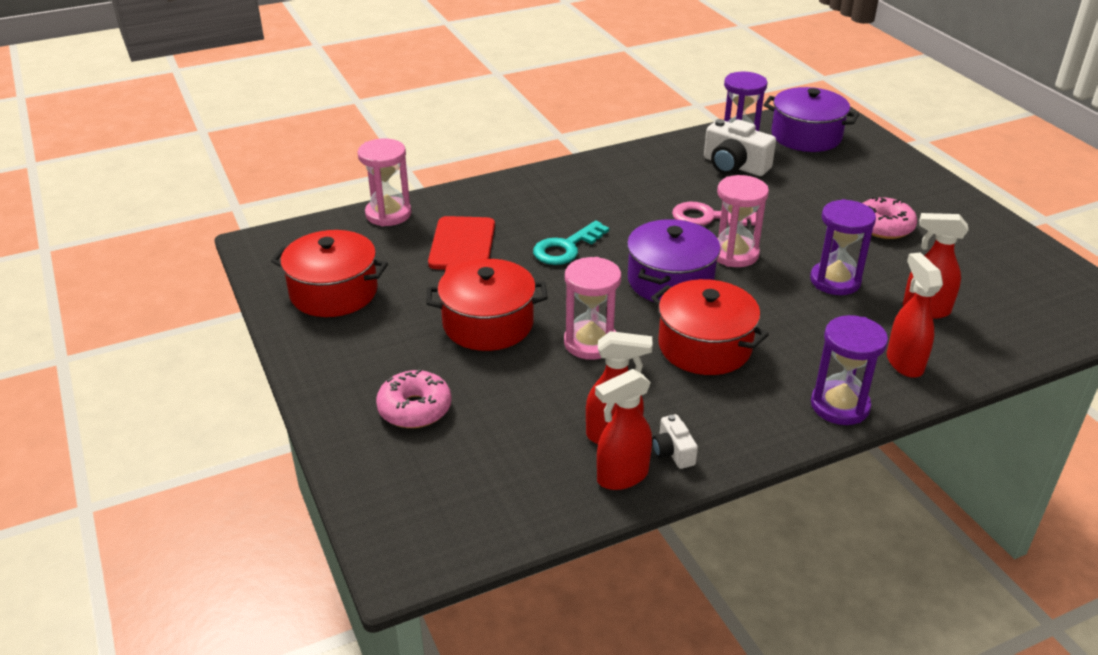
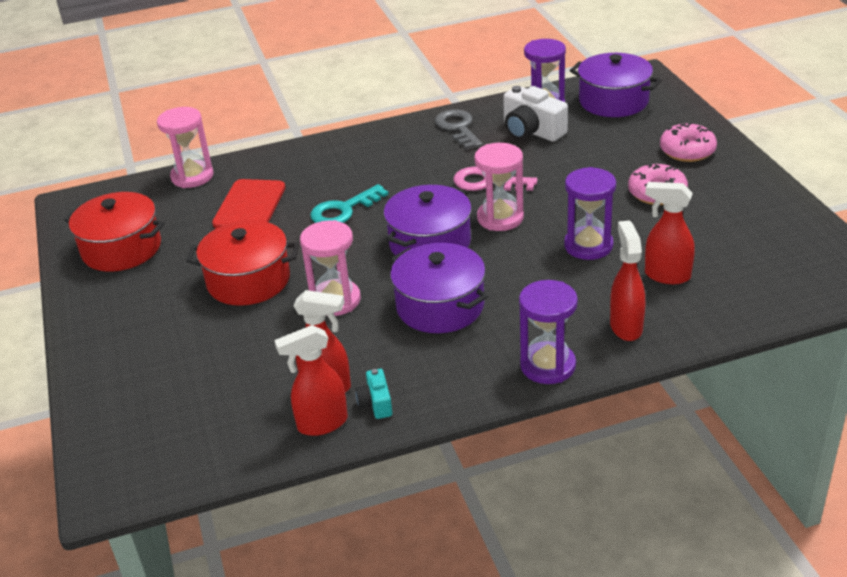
camera: 10 degrees right, 0 degrees up
pink donut [376,369,452,428] -> pink donut moved to [660,122,717,162]
red pot [651,279,769,375] -> purple pot [390,243,488,333]
white camera [652,414,698,469] -> turquoise camera [356,369,392,419]
none -> grey key [435,109,483,150]

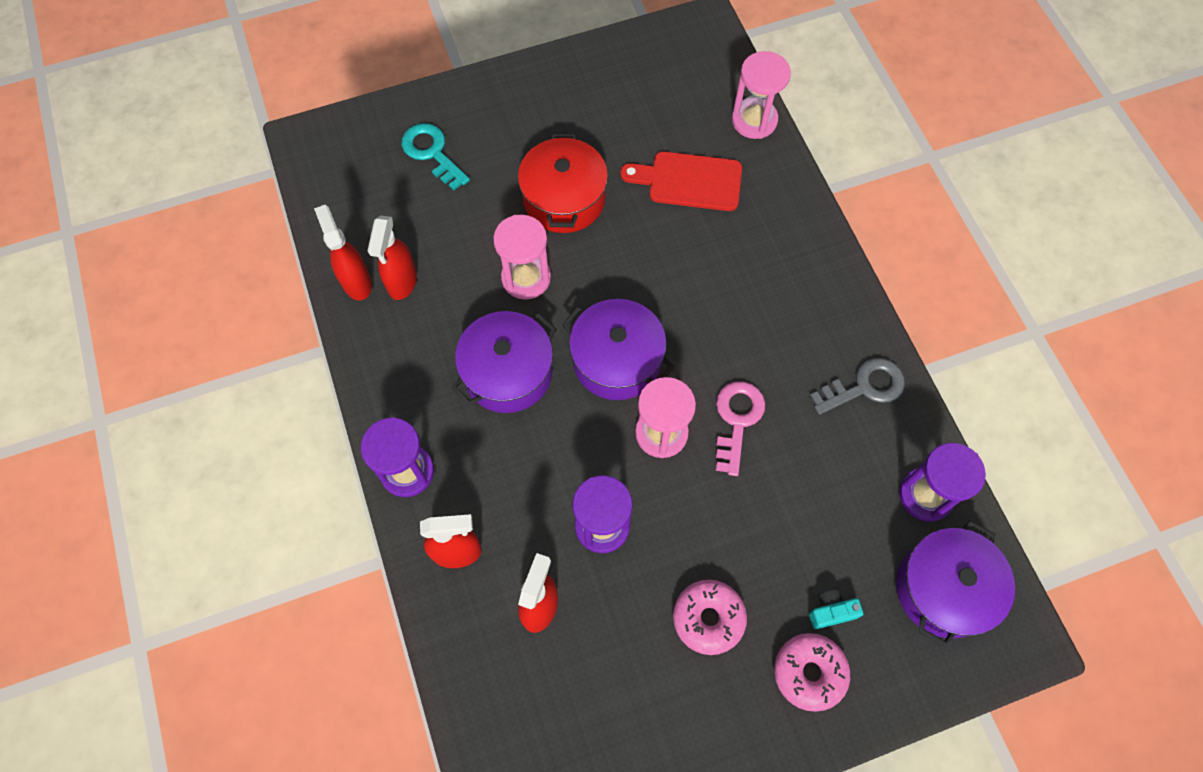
camera: 85 degrees right, 30 degrees up
red pot [64,192,165,272] -> none
turquoise key [310,184,389,223] -> turquoise key moved to [402,123,470,191]
turquoise camera [356,369,392,419] -> turquoise camera moved to [809,589,863,629]
white camera [503,86,568,142] -> none

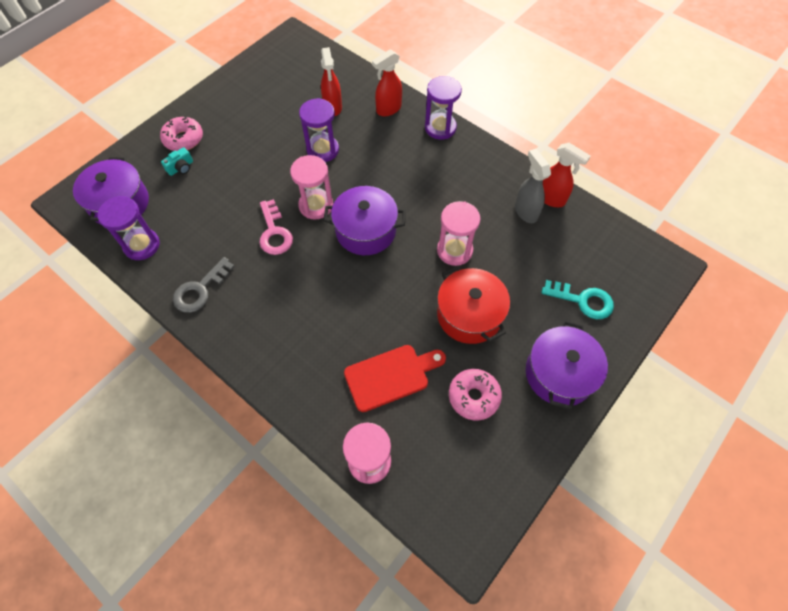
camera: 150 degrees right, 5 degrees down
red spray bottle [367,215,417,300] -> grey spray bottle [515,149,551,223]
purple pot [451,311,557,413] -> purple pot moved to [526,320,608,410]
pink donut [673,580,747,655] -> pink donut moved to [449,369,502,421]

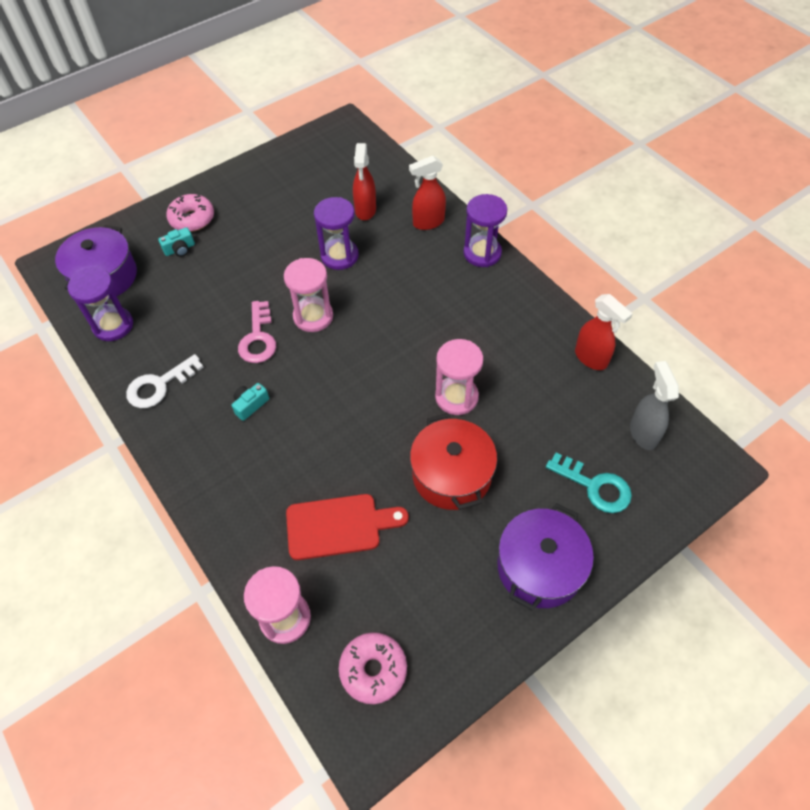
camera: 15 degrees right, 5 degrees down
grey key [173,257,235,313] -> white key [126,354,204,408]
purple pot [323,186,406,255] -> none
pink donut [449,369,502,421] -> pink donut moved to [339,632,407,704]
grey spray bottle [515,149,551,223] -> grey spray bottle moved to [630,361,679,450]
none -> turquoise camera [232,383,269,421]

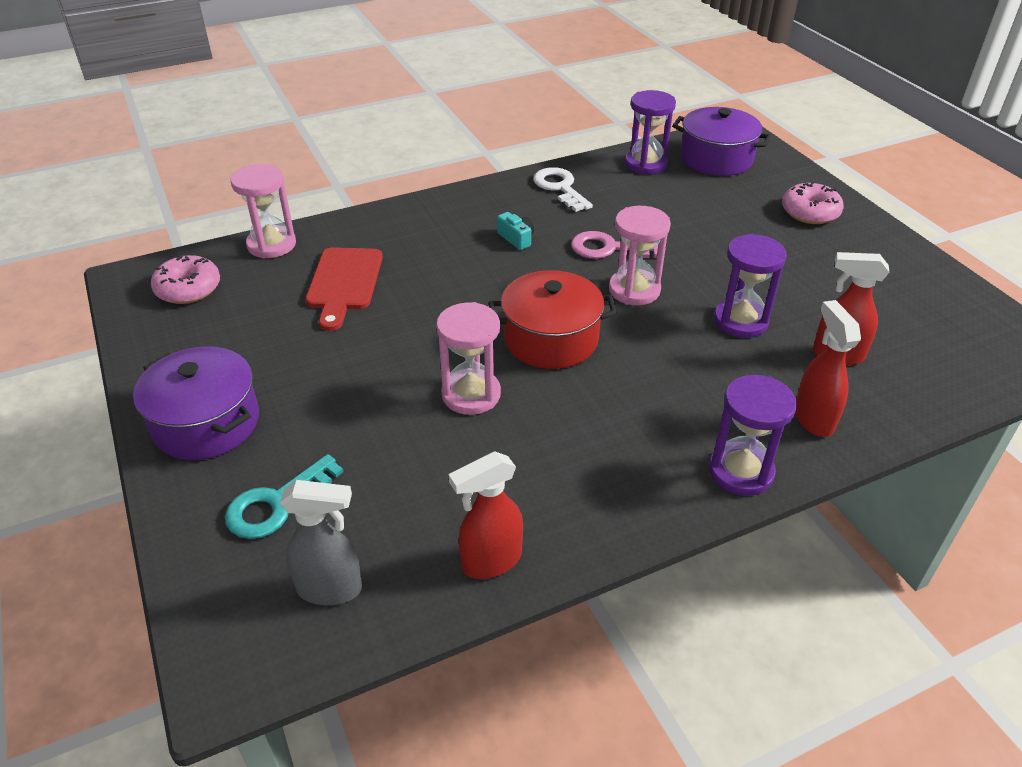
camera: 100 degrees right, 15 degrees down
turquoise camera [158,227,195,257] -> none
red pot [410,413,497,510] -> red pot moved to [489,270,617,369]

